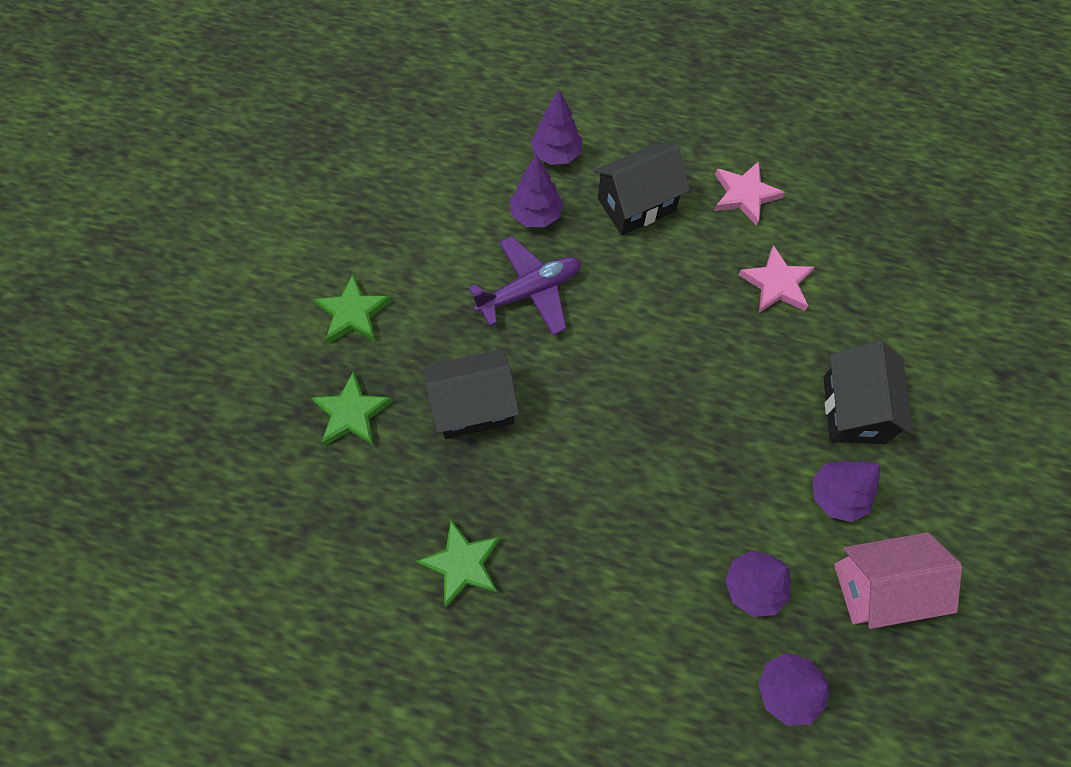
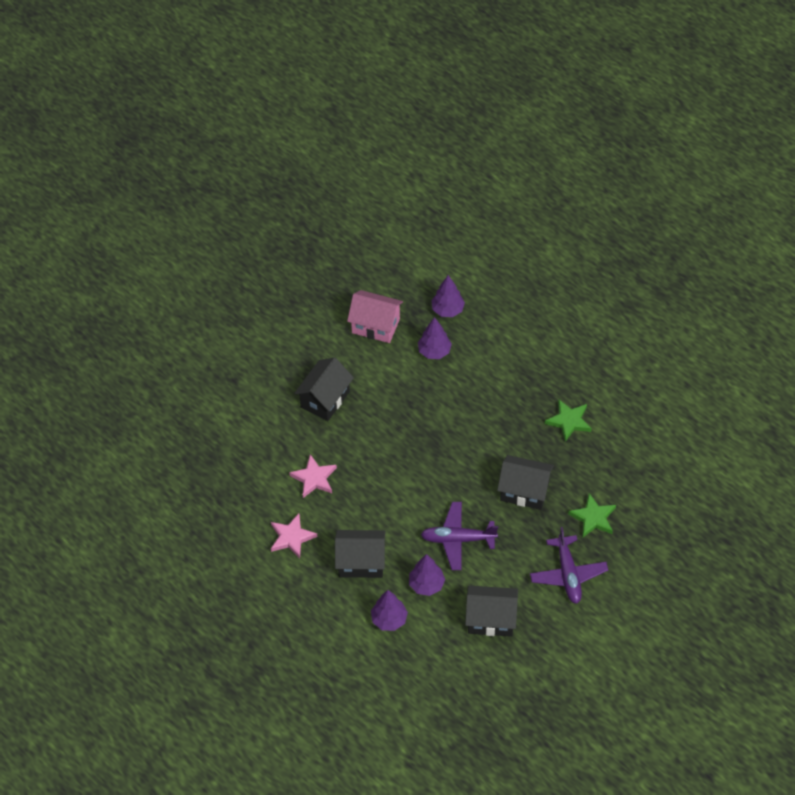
camera: 150 degrees left, 10 degrees down
green star [314,274,391,344] -> purple plane [530,527,608,604]
purple tree [813,461,880,522] -> none
none -> black house [465,586,518,637]

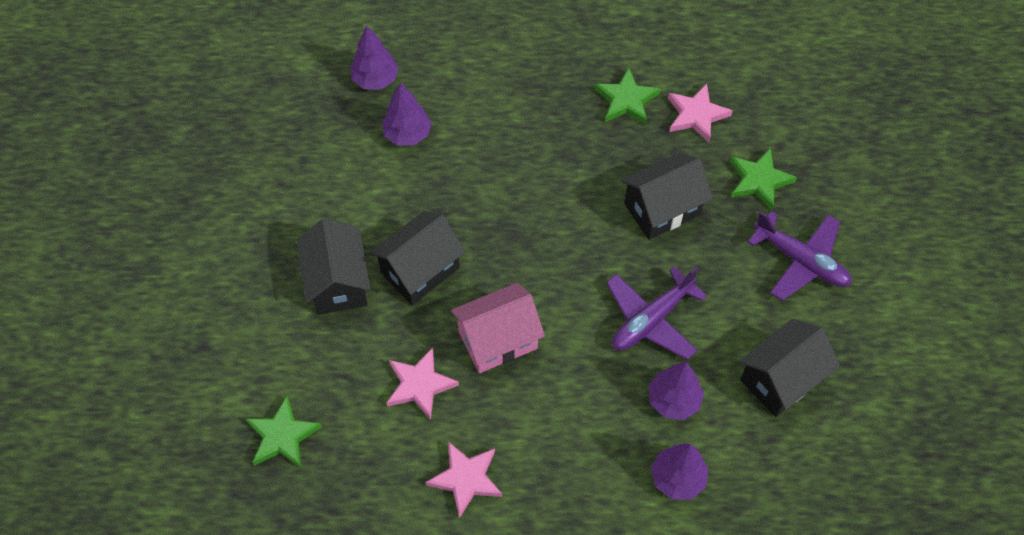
camera: 45 degrees left, 5 degrees up
black house [335,530,386,578] -> black house moved to [370,211,465,305]
pink house [347,290,403,343] -> pink house moved to [451,283,545,373]
none -> green star [246,396,322,468]
none -> pink star [668,83,733,143]

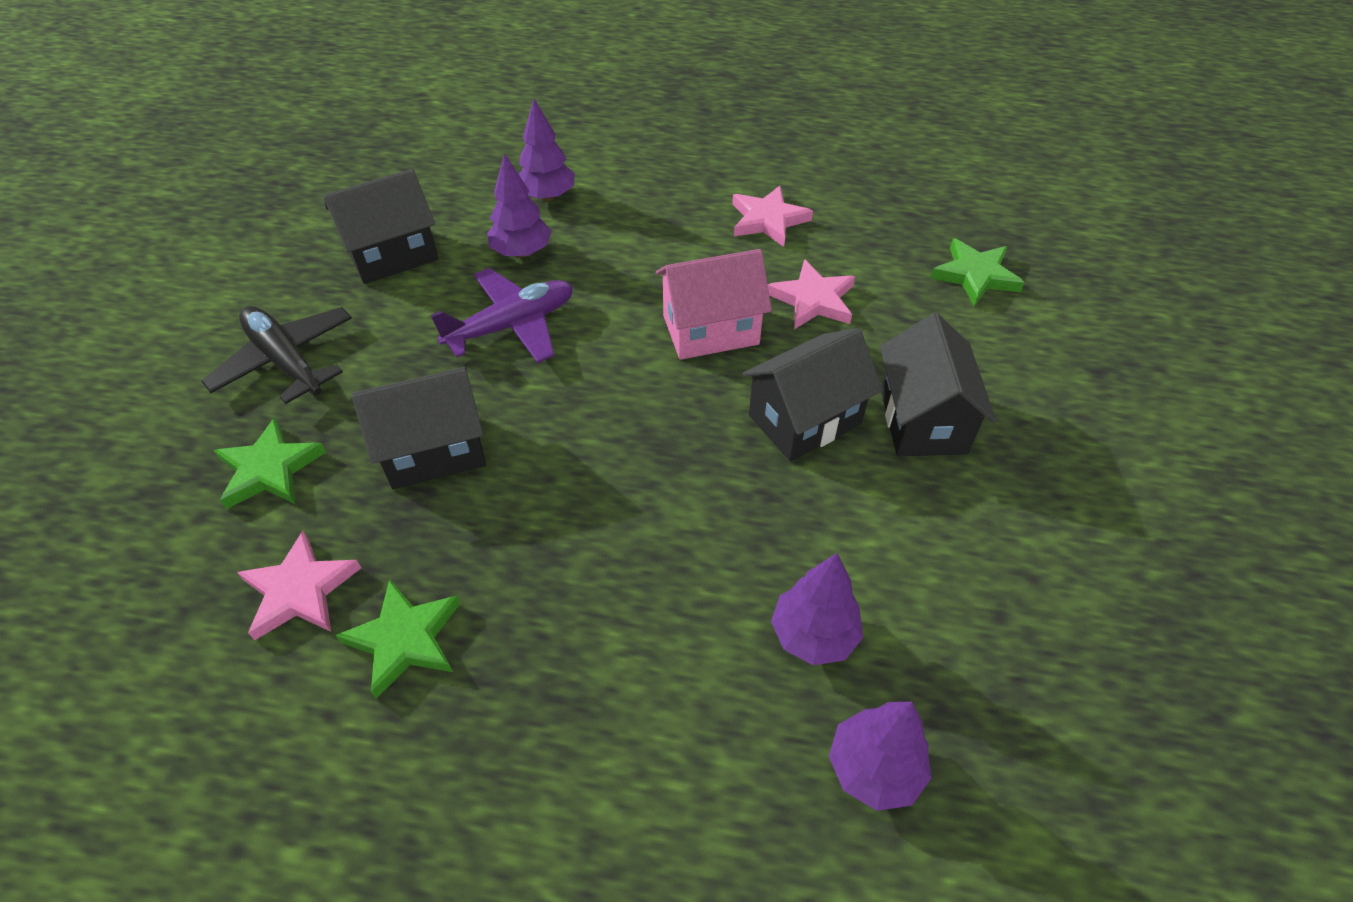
camera: 170 degrees left, 10 degrees down
purple plane [748,211,852,301] -> black plane [201,306,352,404]

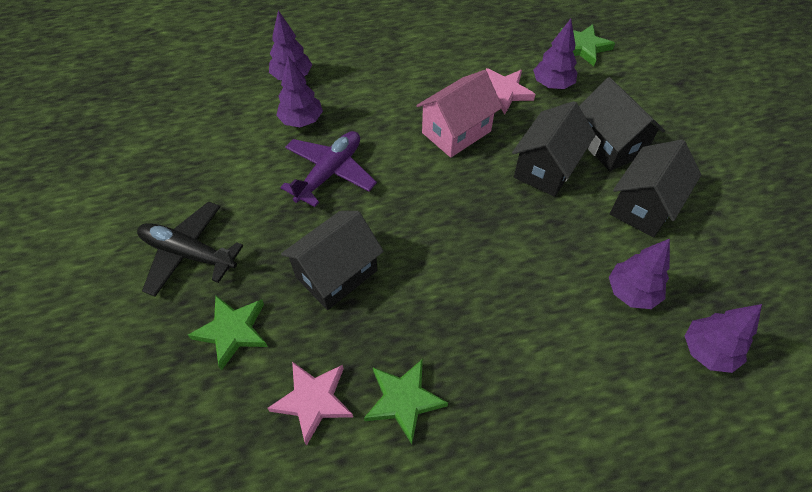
camera: 25 degrees left, 5 degrees up
black house [323,169,439,284] -> black house moved to [610,139,701,238]
pink star [732,185,813,247] -> none
none -> purple tree [533,19,577,89]

